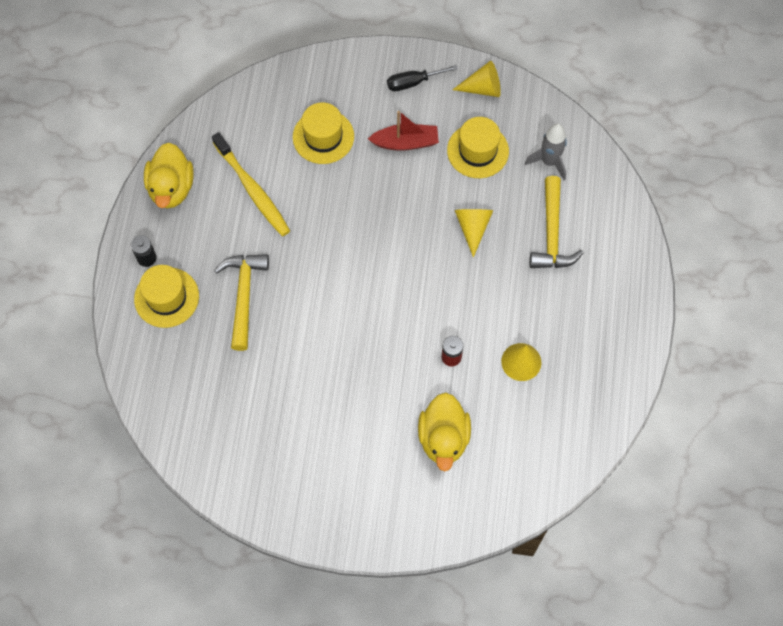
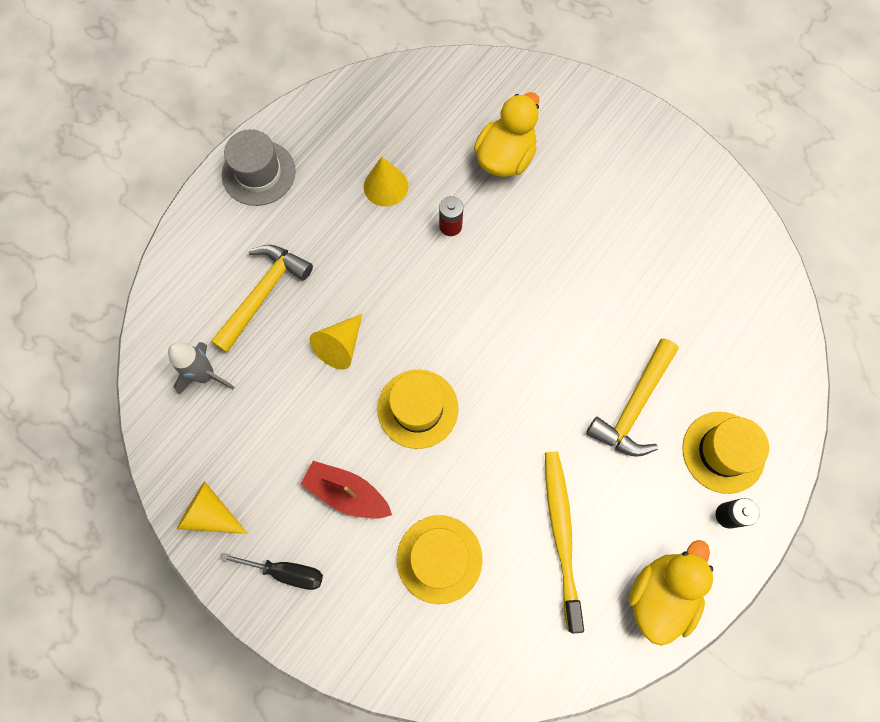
camera: 150 degrees left, 5 degrees up
yellow hat [447,117,509,178] -> yellow hat moved to [377,370,458,449]
none -> grey hat [222,129,296,206]

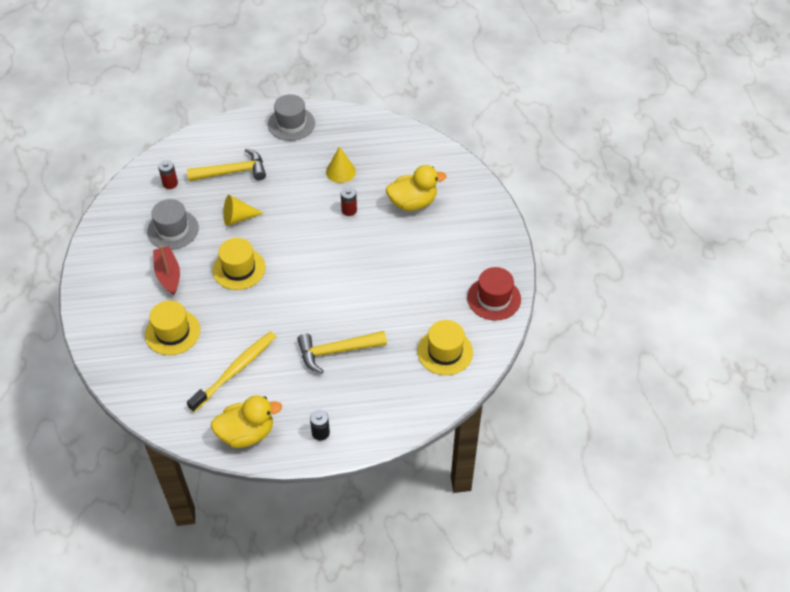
camera: 45 degrees right, 20 degrees down
grey rocket [168,342,235,395] -> red battery [158,160,178,189]
yellow cone [177,482,248,534] -> none
black screwdriver [221,553,323,590] -> none
yellow hat [682,412,769,494] -> yellow hat moved to [417,320,473,375]
none -> grey hat [147,199,199,250]
none -> red hat [467,267,521,321]

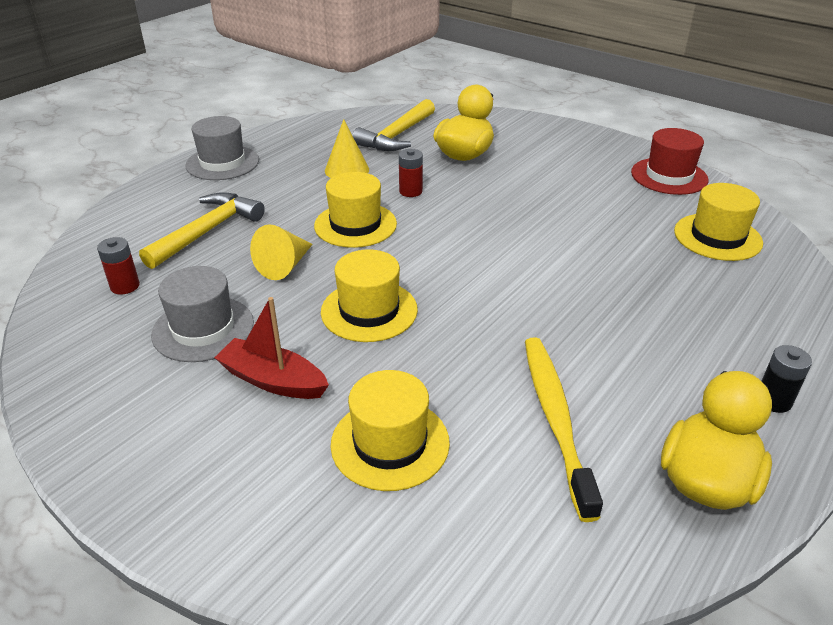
camera: 45 degrees left, 15 degrees down
yellow hammer [297,331,387,374] -> yellow hammer moved to [352,99,435,151]
none -> yellow hat [314,172,397,248]

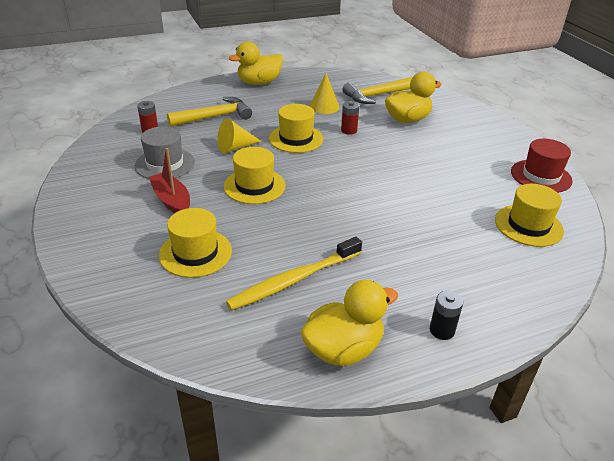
camera: 30 degrees right, 0 degrees up
grey hat [185,116,259,180] -> yellow duck [229,41,283,85]
yellow toothbrush [525,337,603,522] -> yellow toothbrush turned 150 degrees counterclockwise [226,237,362,311]

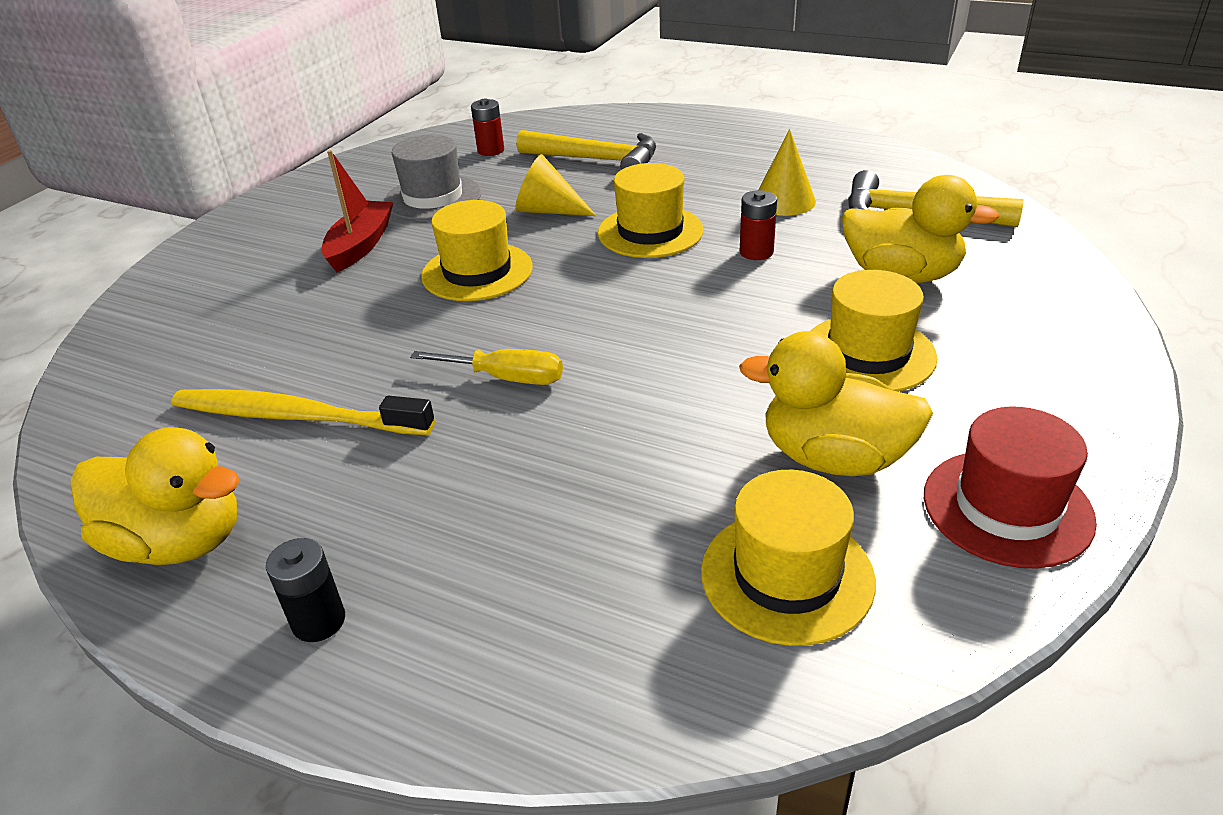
camera: 50 degrees right, 0 degrees up
yellow hat [159,208,232,278] -> yellow hat moved to [810,270,938,392]
yellow duck [229,41,283,85] -> yellow duck moved to [739,331,933,476]
none -> yellow screwdriver [410,349,563,385]

